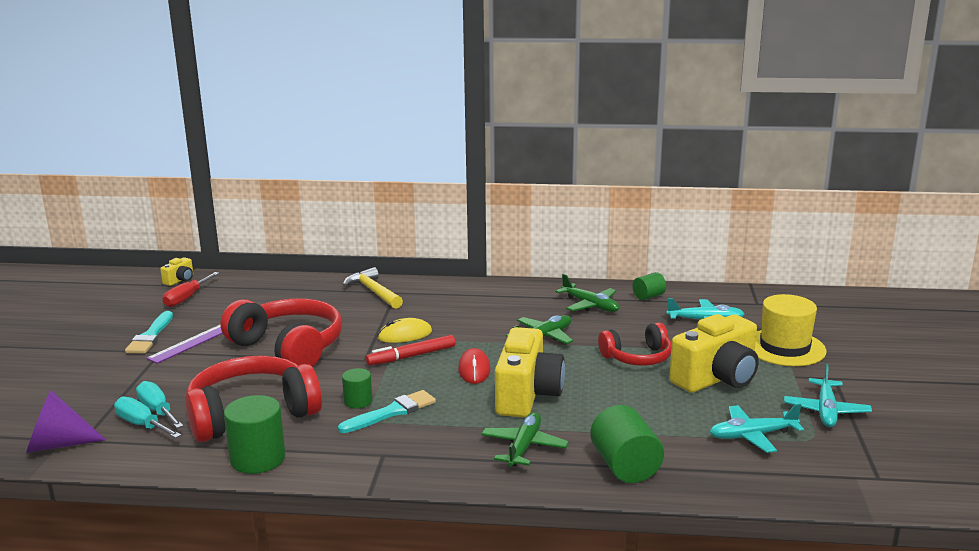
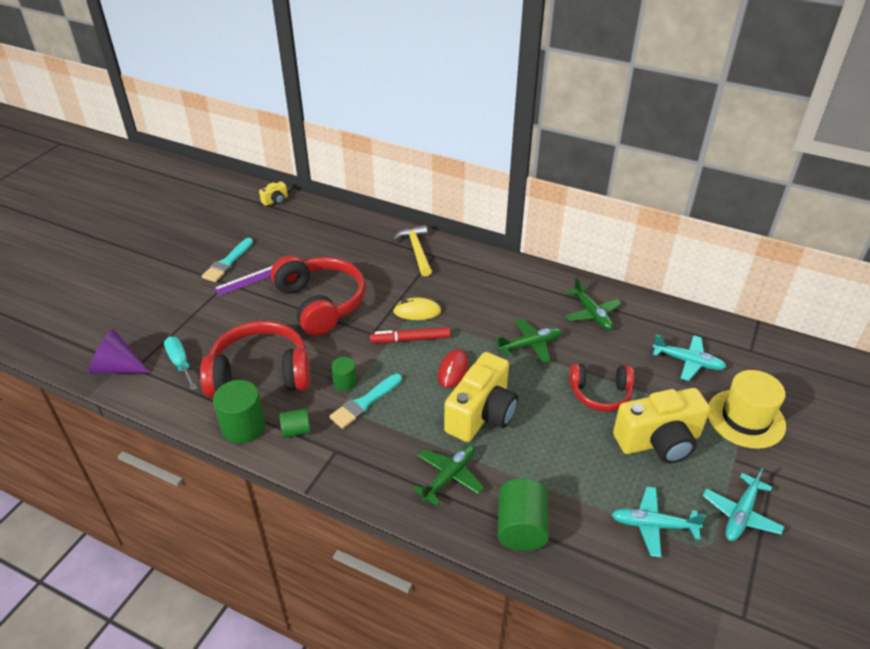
camera: 20 degrees right, 20 degrees up
turquoise screwdriver [136,381,183,428] -> none
red screwdriver [163,272,219,307] -> none
turquoise brush [338,390,436,433] -> turquoise brush turned 150 degrees clockwise [329,374,402,429]
green cylinder [632,272,666,300] -> green cylinder moved to [279,408,311,438]

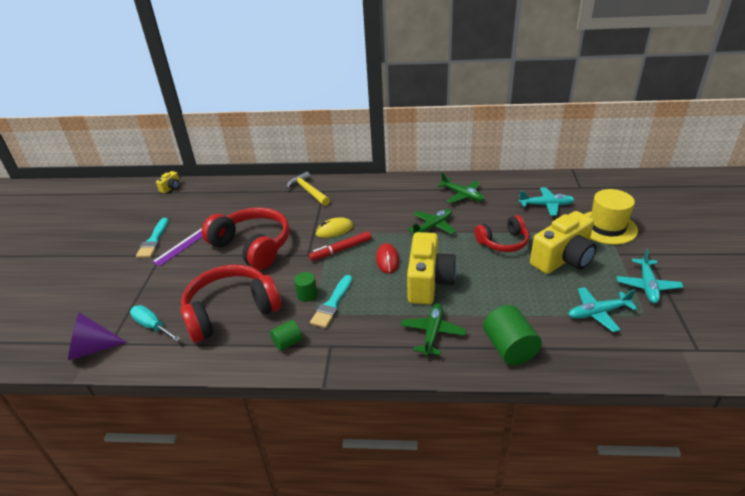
camera: 20 degrees left, 5 degrees down
green cylinder [213,380,265,443] -> none

